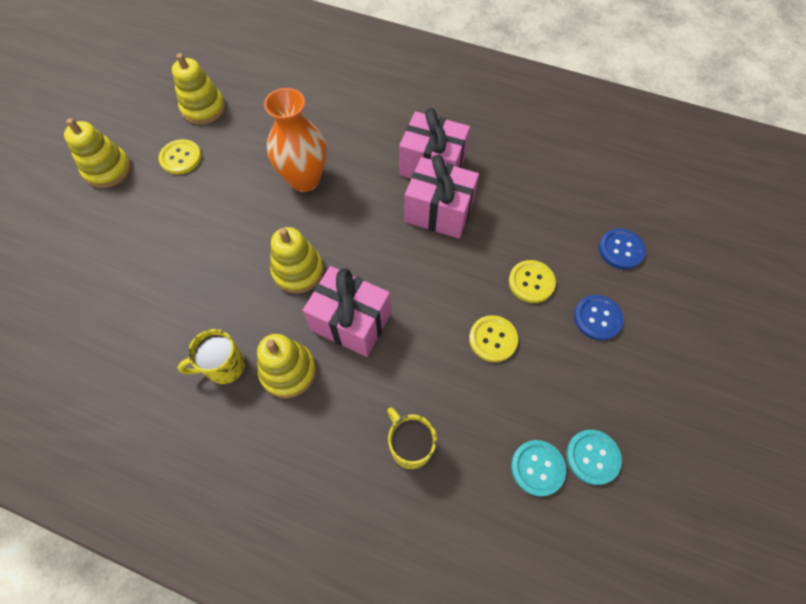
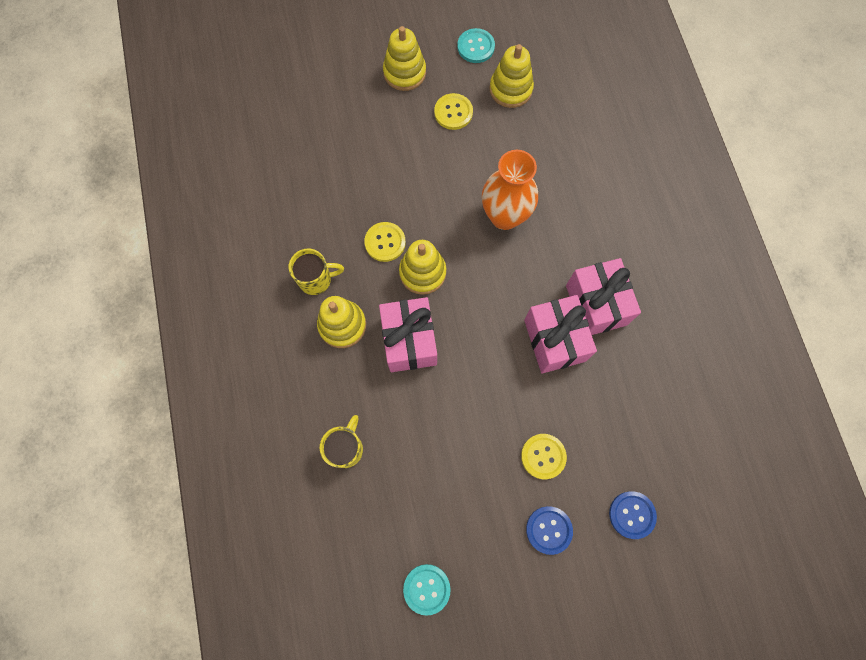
camera: 55 degrees right, 10 degrees up
yellow mug [178,329,245,384] -> yellow mug turned 135 degrees clockwise [289,249,344,295]
yellow button [469,315,518,362] -> yellow button moved to [364,222,406,262]
turquoise button [511,440,566,496] -> turquoise button moved to [457,28,495,63]

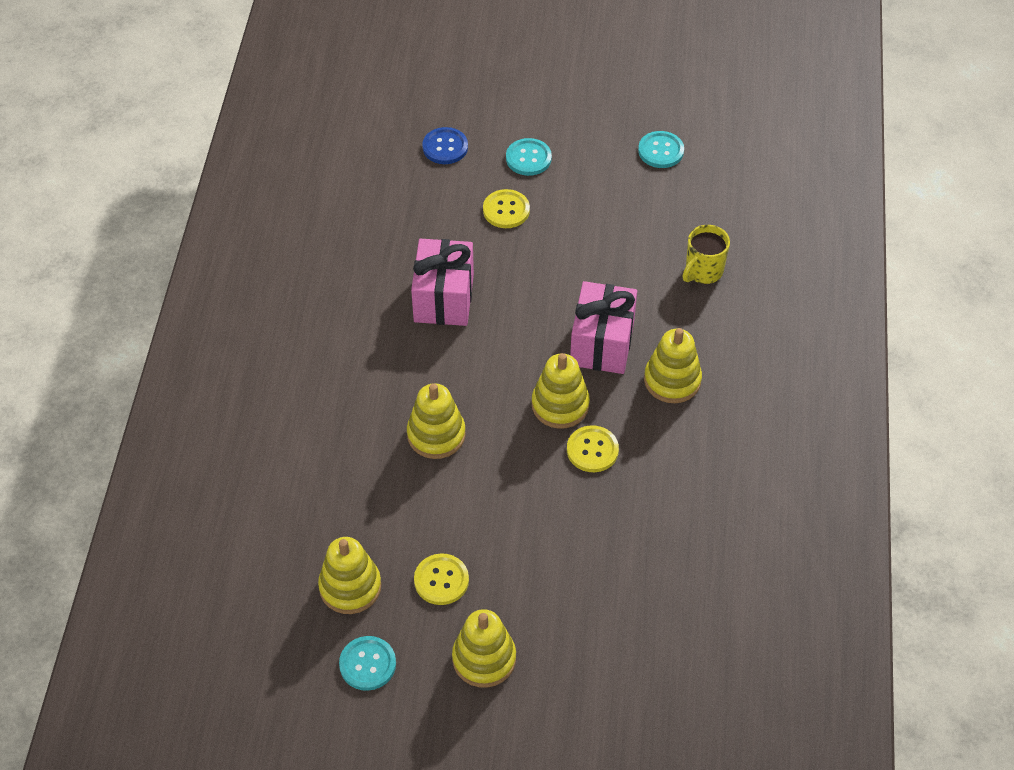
camera: 160 degrees left, 20 degrees down
yellow mug [289,249,344,295] -> none
orange vase [482,150,538,230] -> yellow stacking toy [407,383,466,459]
blue button [526,506,573,555] -> turquoise button [506,138,552,176]
pink gift [566,258,641,335] -> none

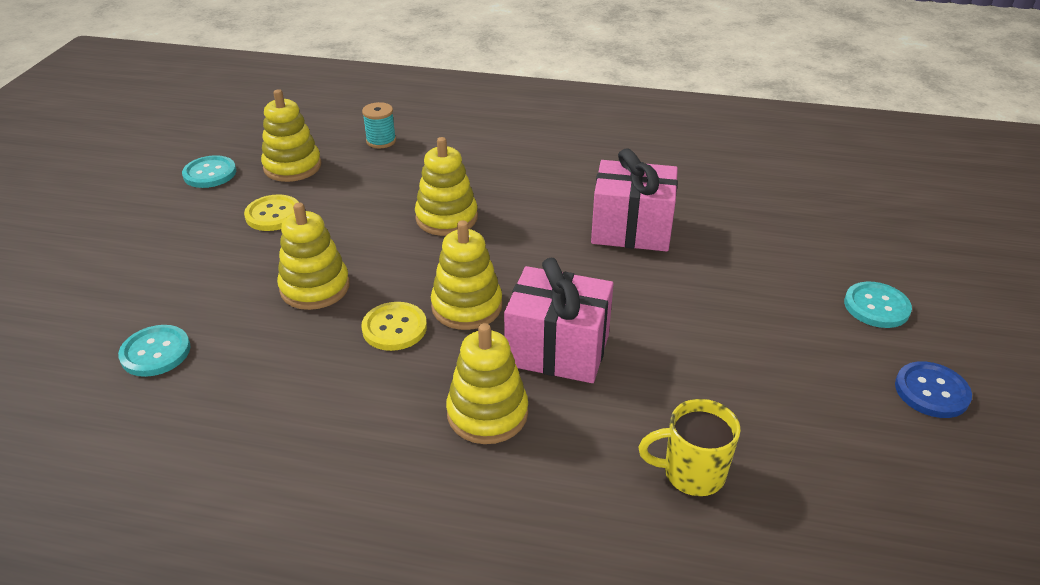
camera: 95 degrees right, 15 degrees down
blue button [422,127,468,164] -> blue button moved to [895,361,972,418]
yellow stacking toy [452,609,516,688] -> yellow stacking toy moved to [277,202,350,310]
yellow button [483,189,530,228] -> none
turquoise button [638,131,684,168] -> turquoise button moved to [118,325,190,377]
yellow mug [683,225,730,284] -> yellow mug turned 45 degrees counterclockwise [638,399,741,496]
none -> turquoise spool [362,102,396,148]

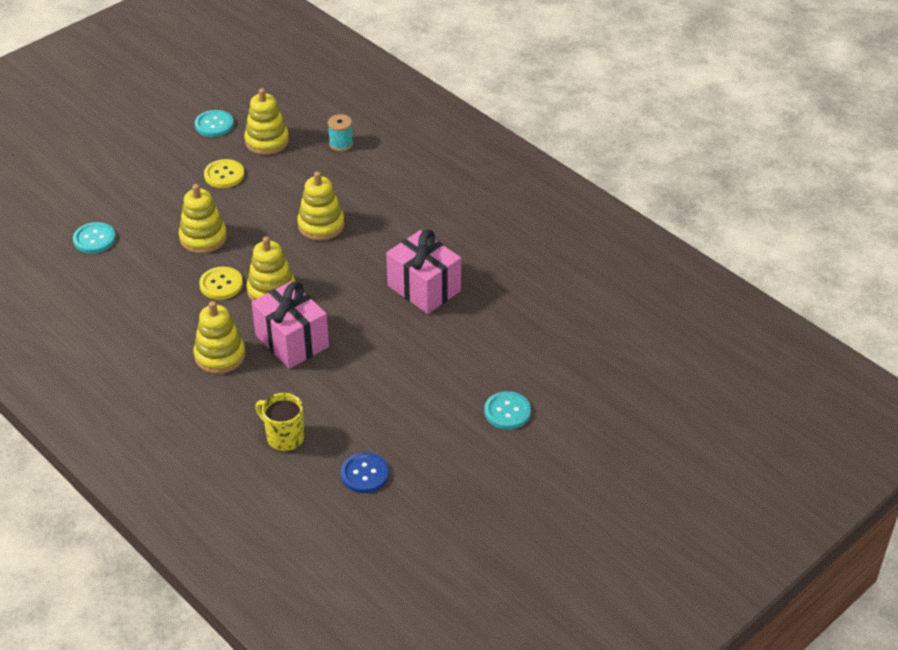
camera: 35 degrees right, 5 degrees up
blue button [895,361,972,418] -> blue button moved to [341,452,389,493]

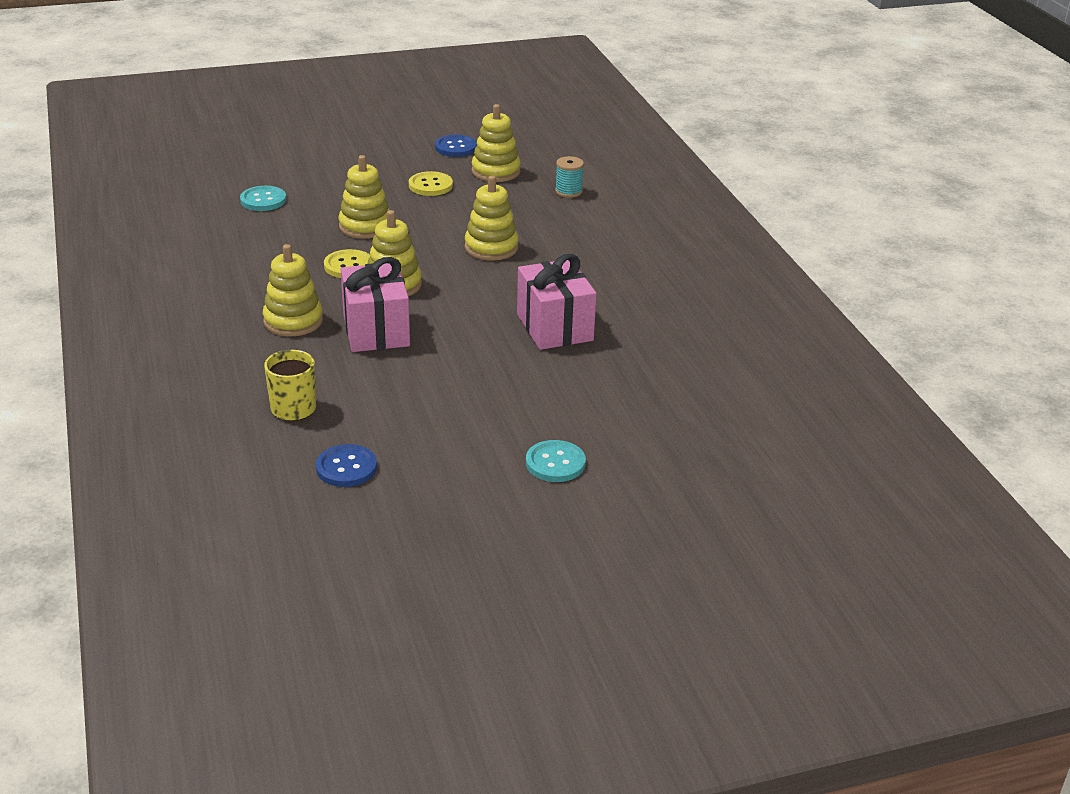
camera: 25 degrees right, 10 degrees down
turquoise button [195,110,234,137] -> blue button [435,135,477,157]

